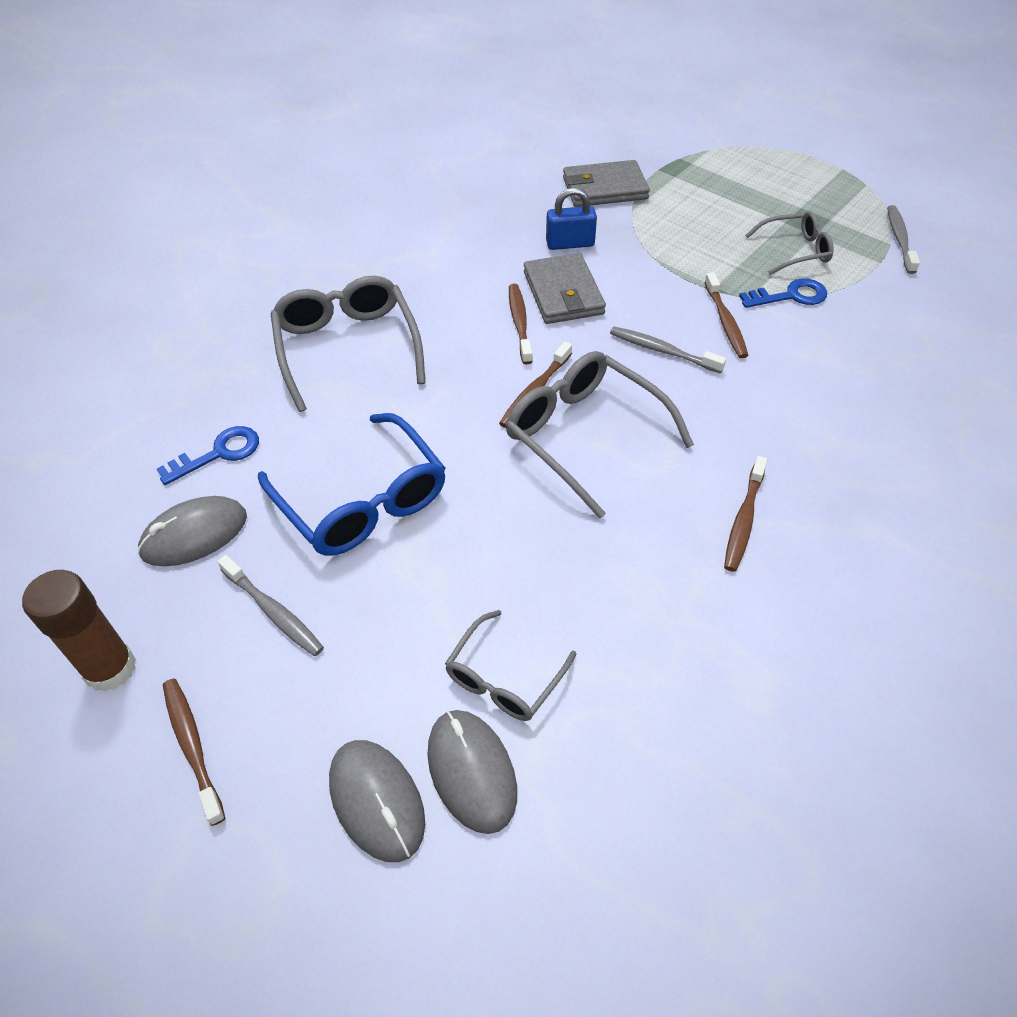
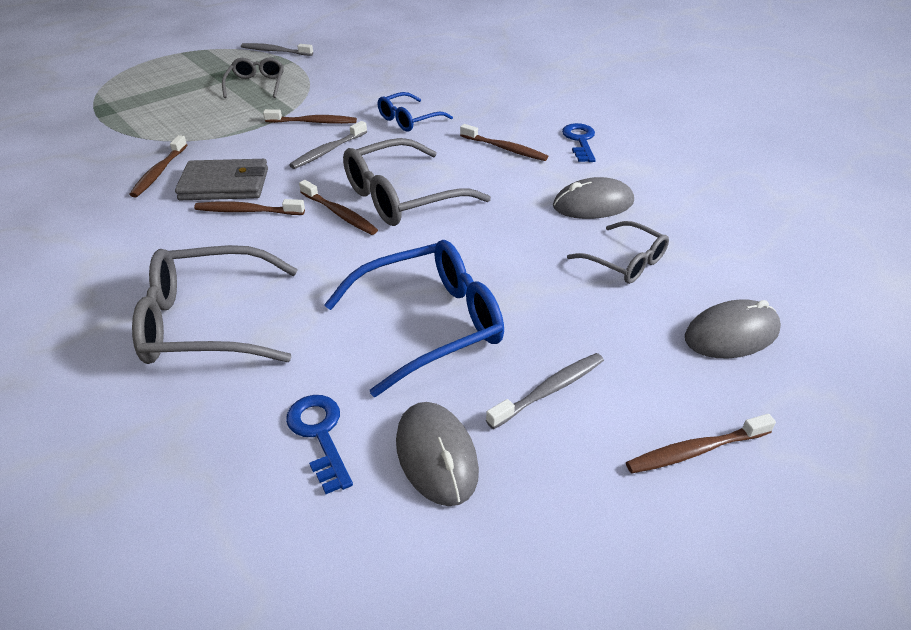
camera: 80 degrees left, 10 degrees down
brown glue stick [22,570,136,692] -> none
grey mouse [427,710,517,834] -> grey mouse moved to [553,177,634,219]
blue padlock [546,187,597,250] -> brown toothbrush [129,135,187,197]
grey wallet [563,160,650,207] -> none
blue key [739,278,827,308] -> blue key moved to [562,123,596,162]
none -> blue glasses [378,92,453,132]

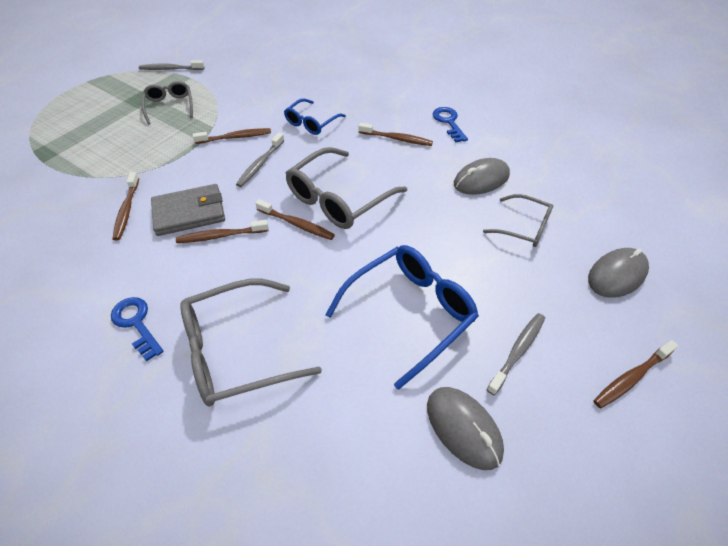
camera: 15 degrees left, 10 degrees up
blue key [286,395,353,494] -> blue key moved to [111,297,164,361]

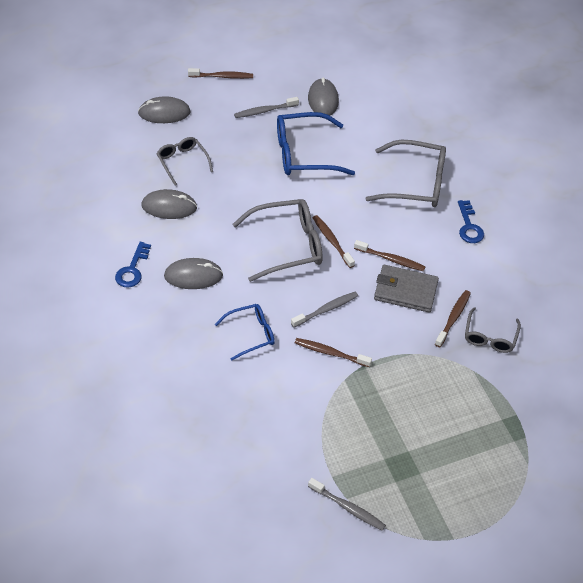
camera: 150 degrees left, 0 degrees up
grey glasses [142,81,193,124] -> grey glasses moved to [465,307,521,353]
brown toothbrush [359,123,433,146] -> grey mouse [164,258,223,289]

